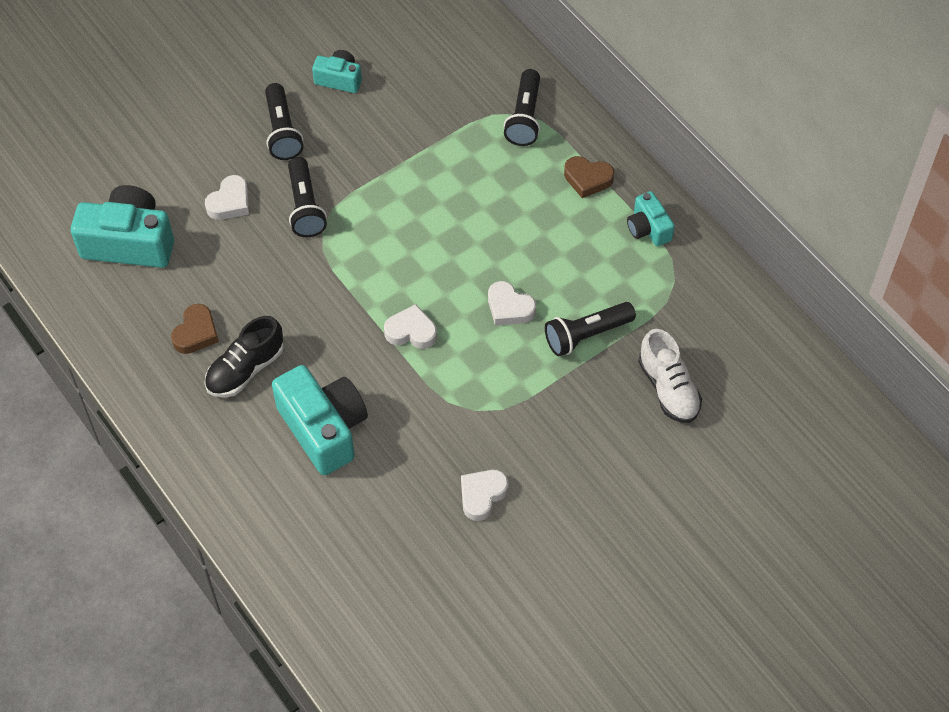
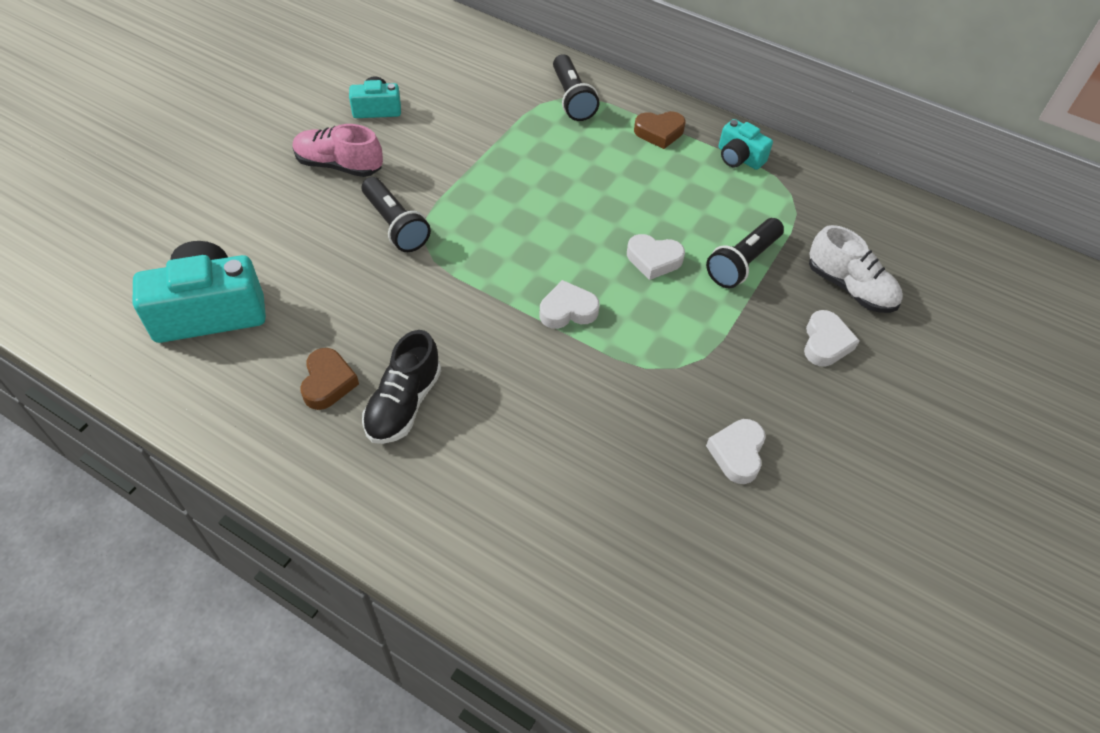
camera: 25 degrees left, 5 degrees down
white heart [205,175,249,220] -> white heart moved to [804,310,860,367]
black flashlight [265,83,303,160] -> pink shoe [293,124,383,177]
turquoise camera [272,365,368,475] -> none

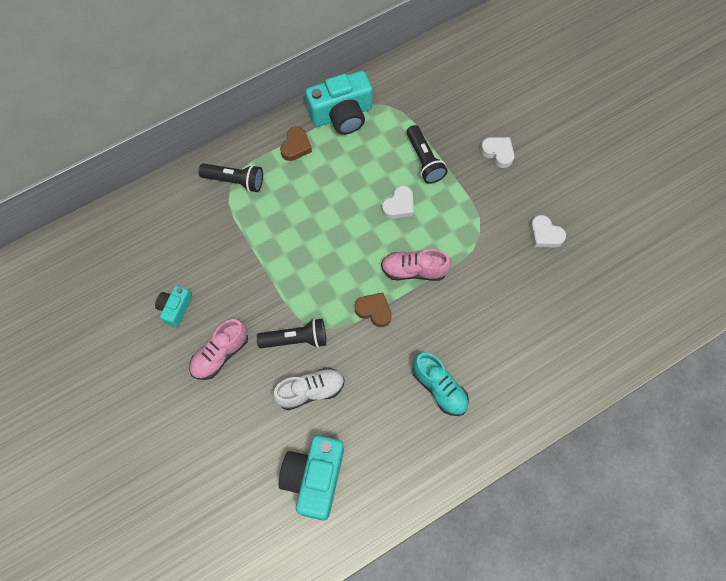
camera: 60 degrees left, 15 degrees up
brown heart [300,348,359,410] -> brown heart moved to [354,293,392,327]
black shoe [362,330,441,444] -> turquoise shoe [412,352,469,416]
white heart [540,280,600,329] -> pink shoe [381,249,452,281]
turquoise camera [719,119,773,170] -> turquoise camera [305,71,373,135], size x1.87
white shoe [809,225,903,313] -> white shoe moved to [272,367,345,410]

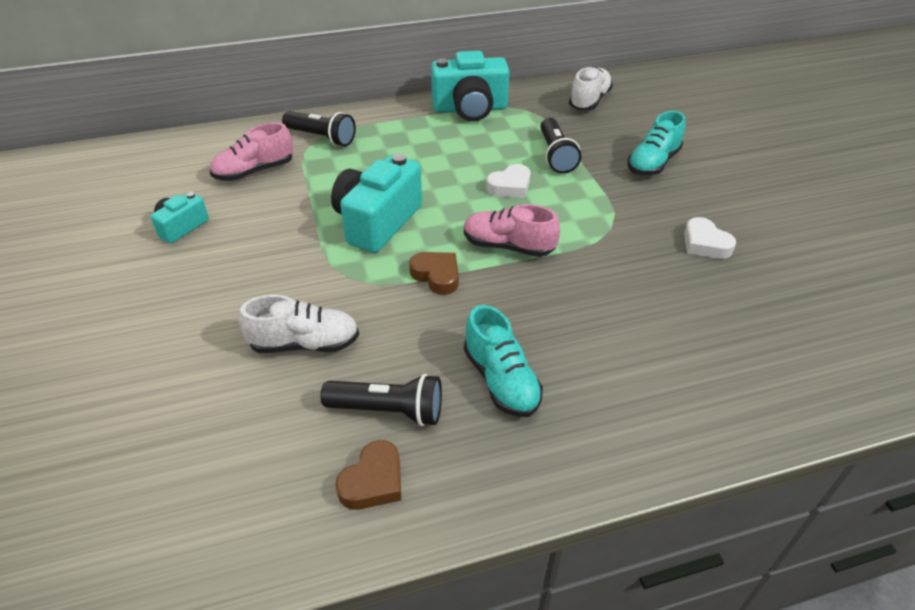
camera: 15 degrees right, 25 degrees down
pink shoe [189,319,248,380] -> pink shoe moved to [210,122,293,181]
black flashlight [257,318,326,348] -> black flashlight moved to [320,374,442,426]
turquoise camera [278,435,344,521] -> turquoise camera moved to [331,153,422,253]
brown heart [280,126,312,161] -> brown heart moved to [335,440,401,510]
white heart [480,137,514,168] -> turquoise shoe [627,111,685,175]
none -> white shoe [569,67,613,110]

